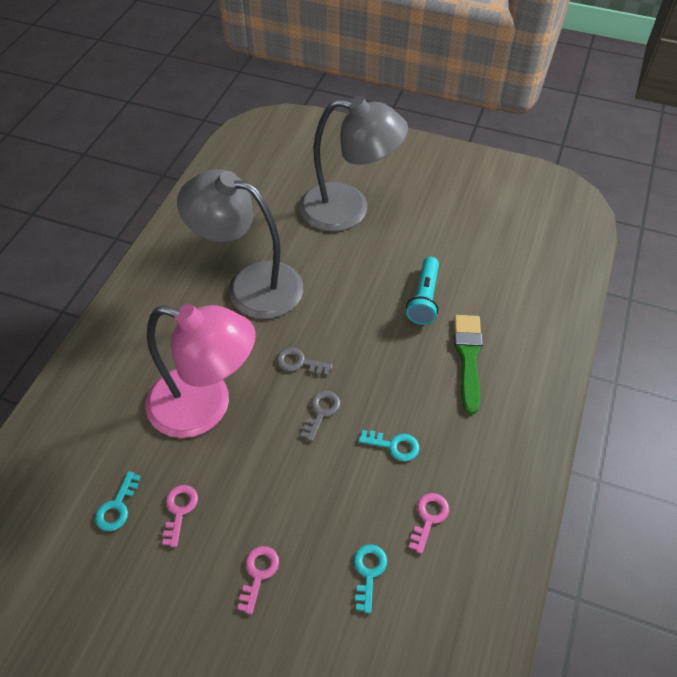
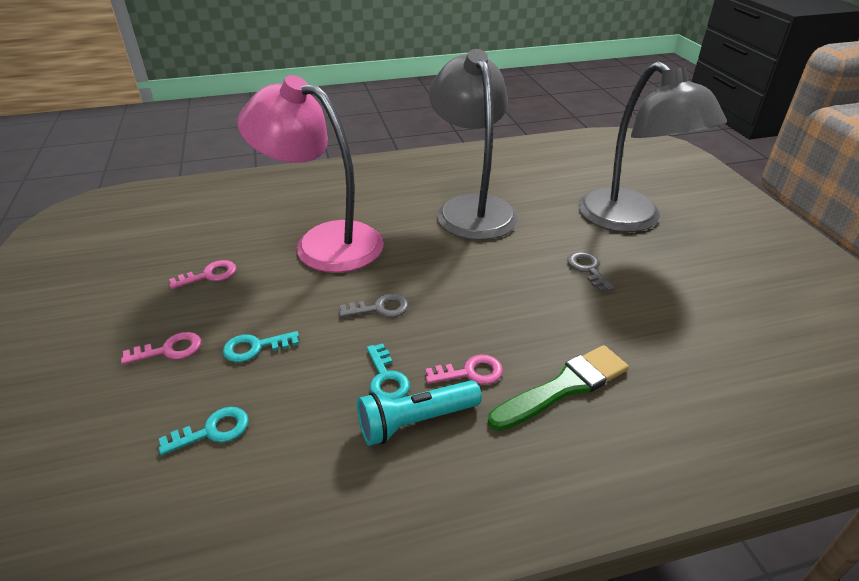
camera: 55 degrees right, 15 degrees down
turquoise key [95,471,141,531] -> turquoise key moved to [223,331,299,362]
pink lamp [145,304,256,438] -> pink lamp turned 135 degrees clockwise [237,75,384,273]
grey key [277,347,333,375] -> grey key moved to [567,252,614,292]
turquoise flashlight [406,257,439,325] -> turquoise flashlight moved to [357,380,482,446]
pink key [409,493,449,554] -> pink key moved to [425,355,503,385]

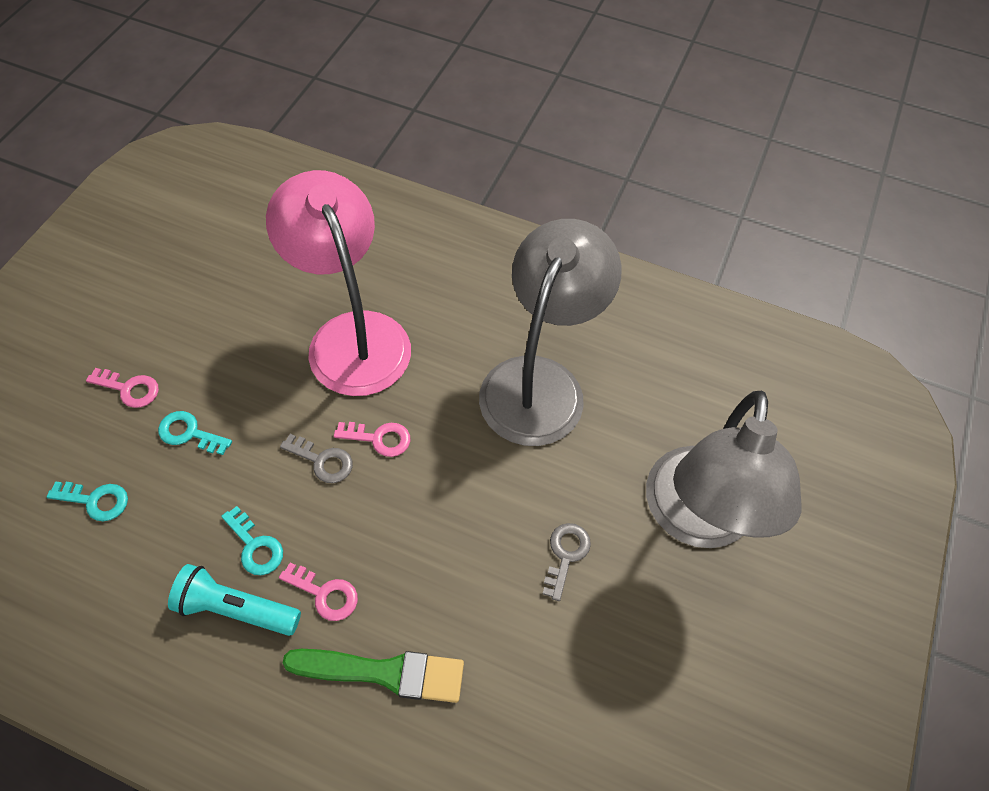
camera: 35 degrees right, 20 degrees up
pink key [169,260,237,289] -> pink key moved to [334,422,410,457]
turquoise key [367,343,410,400] -> turquoise key turned 60 degrees counterclockwise [221,506,283,575]

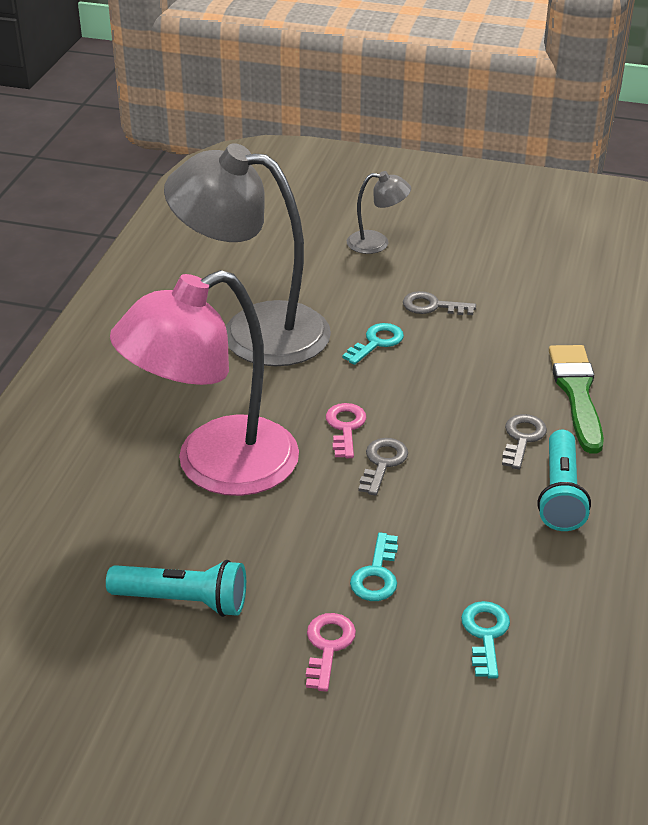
camera: 95 degrees left, 20 degrees down
turquoise key [221,506,283,575] -> turquoise key moved to [342,323,404,365]
pink key [279,562,358,621] -> grey key [502,414,547,470]
grey lamp [646,391,801,548] -> grey lamp [347,171,411,254], size x0.43
none -> turquoise flashlight [106,560,246,617]

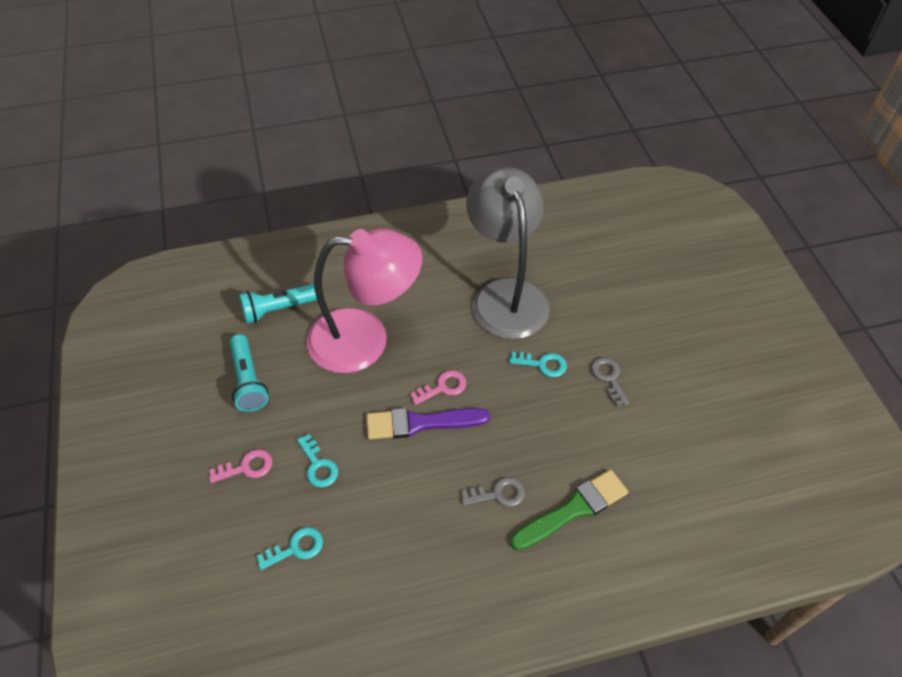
camera: 60 degrees right, 15 degrees up
pink lamp [110,270,299,496] -> pink lamp turned 150 degrees clockwise [306,228,422,373]
grey lamp [347,171,411,254] -> none
turquoise key [350,532,398,601] -> turquoise key turned 105 degrees counterclockwise [297,434,338,488]
grey key [359,438,408,496] -> purple brush [366,408,490,440]
turquoise flashlight [537,430,591,531] -> turquoise flashlight moved to [239,284,317,324]

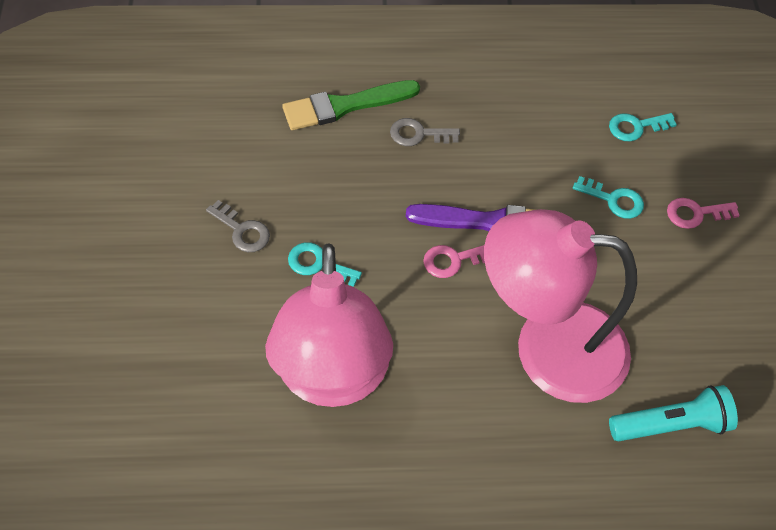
camera: 170 degrees left, 5 degrees up
turquoise flashlight [230,334,268,412] -> none
turquoise key [297,434,338,488] -> turquoise key turned 135 degrees clockwise [573,176,644,219]
grey lamp [466,167,550,339] -> pink lamp [265,243,393,407]
grey key [591,357,629,407] -> grey key turned 45 degrees counterclockwise [206,200,270,252]

